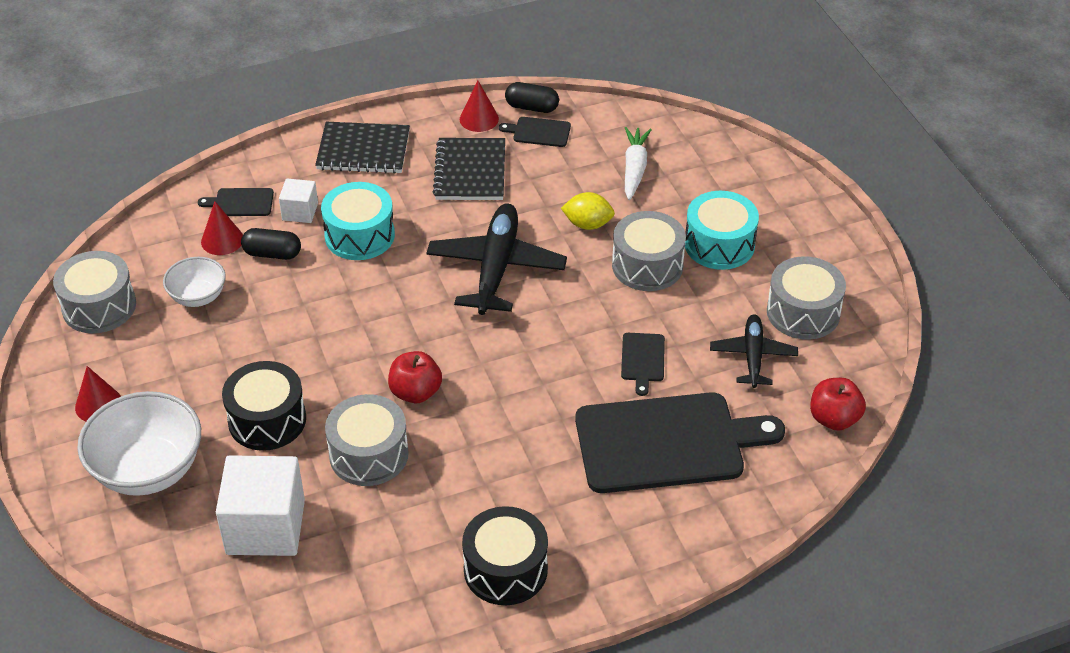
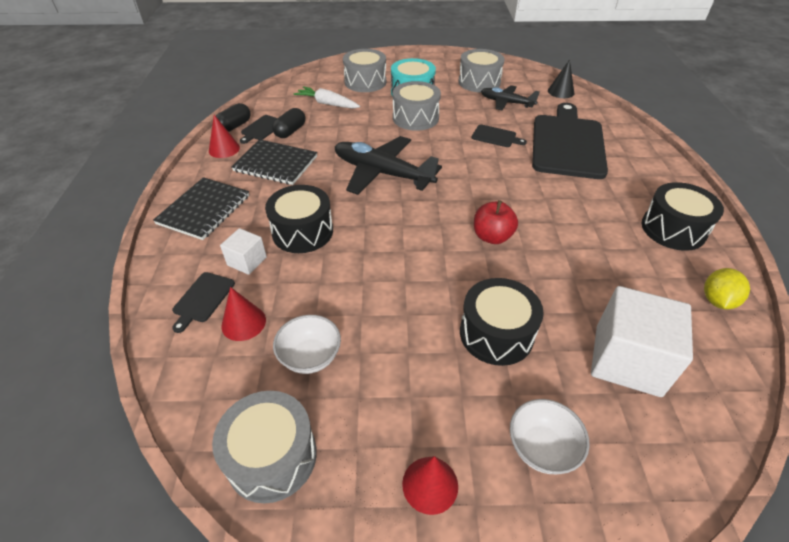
camera: 70 degrees left, 0 degrees up
white bowl [77,391,201,496] -> white bowl [510,399,590,474], size x0.56
black capsule [241,228,301,260] -> black capsule moved to [272,108,305,138]
turquoise drum [321,182,395,260] -> black drum [265,185,333,253]
grey drum [325,394,409,486] -> grey drum moved to [343,49,386,92]
yellow lemon [561,192,615,230] -> yellow lemon moved to [704,268,750,309]
red apple [810,378,866,430] -> black cone [548,59,575,98]

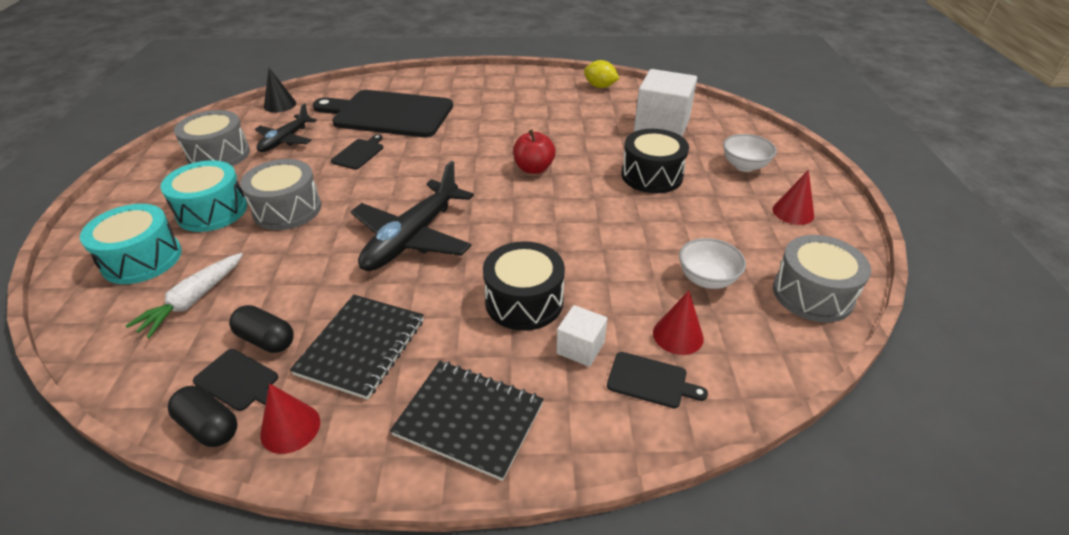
camera: 90 degrees left, 5 degrees down
grey drum [343,49,386,92] -> turquoise drum [80,204,182,284]
black drum [642,182,724,251] -> none

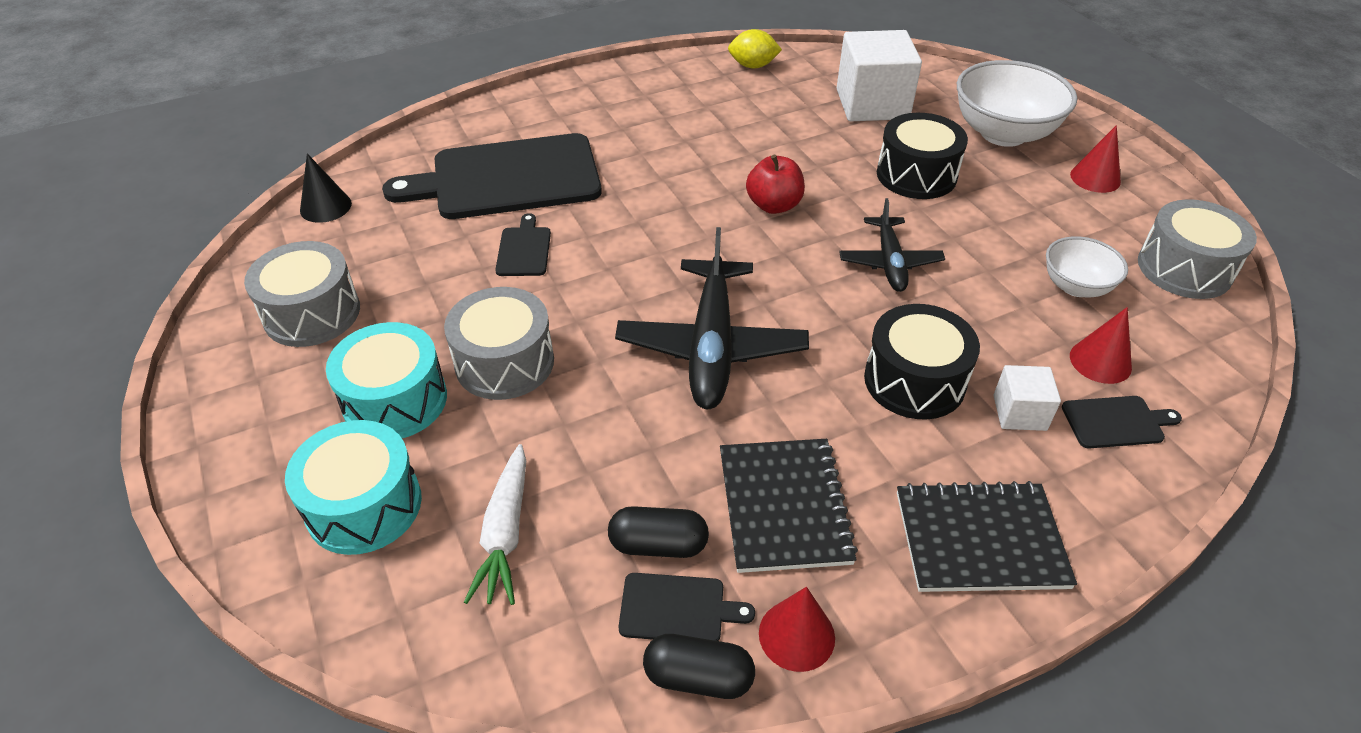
camera: 25 degrees left, 5 degrees up
black plane [255,103,317,152] -> black plane moved to [839,198,945,292]
white bowl [723,134,777,172] -> white bowl [957,60,1077,147], size x1.77

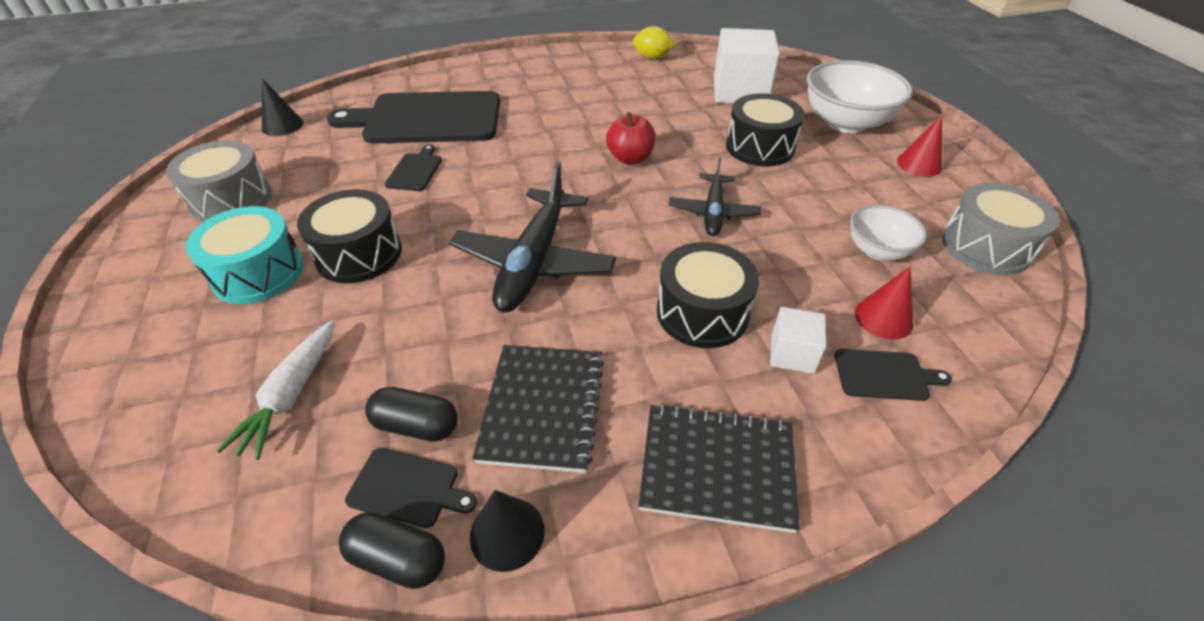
camera: 10 degrees right, 0 degrees up
turquoise drum [285,420,422,555] -> none
grey drum [444,287,554,400] -> black drum [297,189,402,283]
red cone [759,587,835,672] -> black cone [470,490,545,572]

